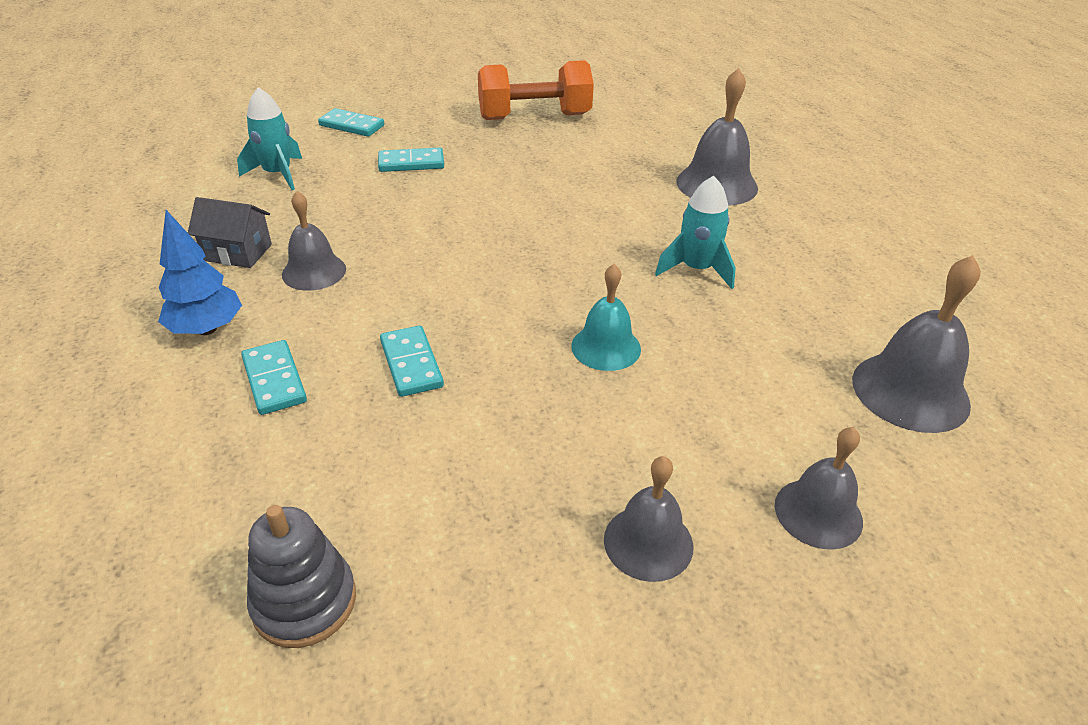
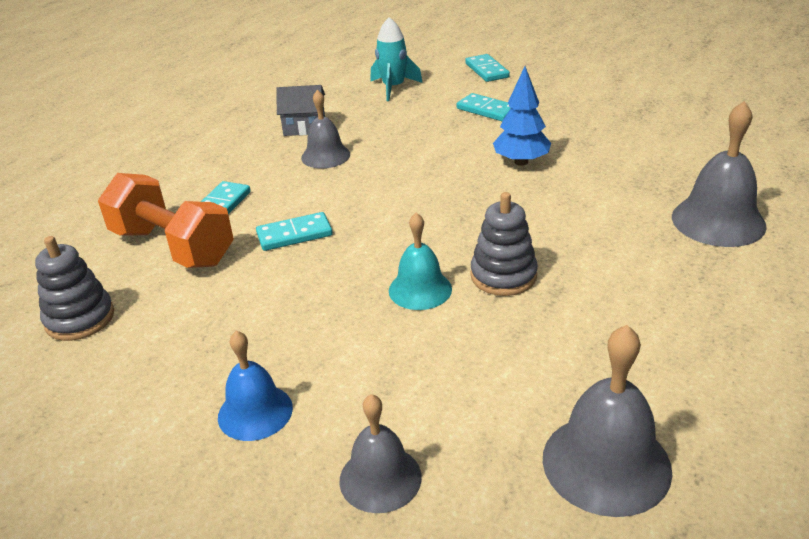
camera: 50 degrees right, 5 degrees down
blue tree [158,210,242,335] -> blue tree moved to [493,66,551,166]
grey house [188,197,272,268] -> grey house turned 60 degrees counterclockwise [276,85,325,136]
turquoise domino [380,326,444,397] -> turquoise domino turned 45 degrees clockwise [256,212,333,251]
orange dumbbell [478,60,594,120] -> orange dumbbell moved to [98,173,234,268]
grey bell [604,456,693,582] -> blue bell [218,331,293,441]
turquoise rocket [655,176,736,289] -> none
none -> grey stacking toy [470,192,538,296]

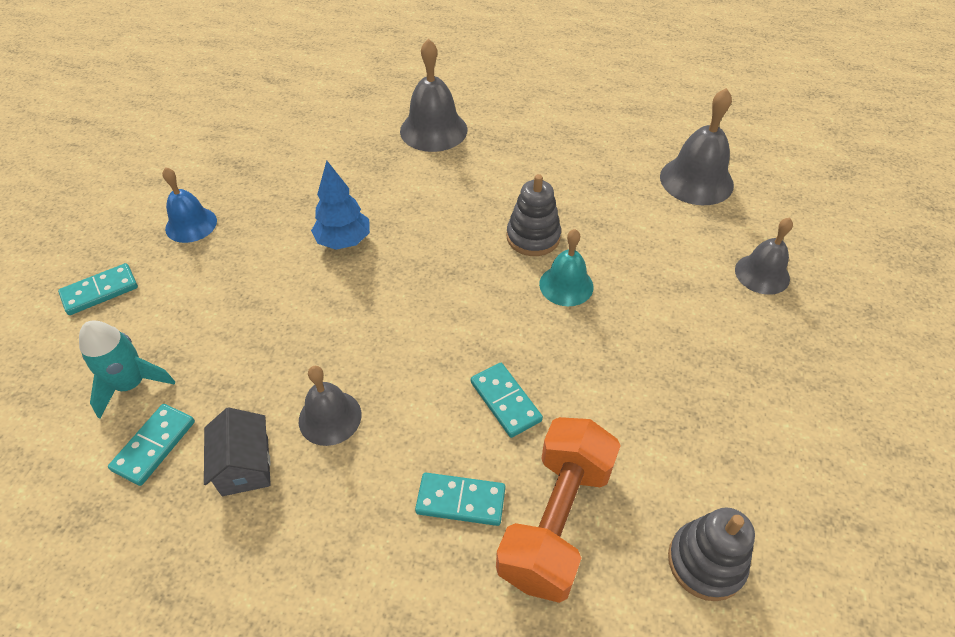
camera: 105 degrees left, 15 degrees up
blue bell [218,331,293,441] -> blue bell moved to [162,167,217,243]
turquoise domino [457,93,510,121] -> turquoise domino moved to [108,404,195,486]

